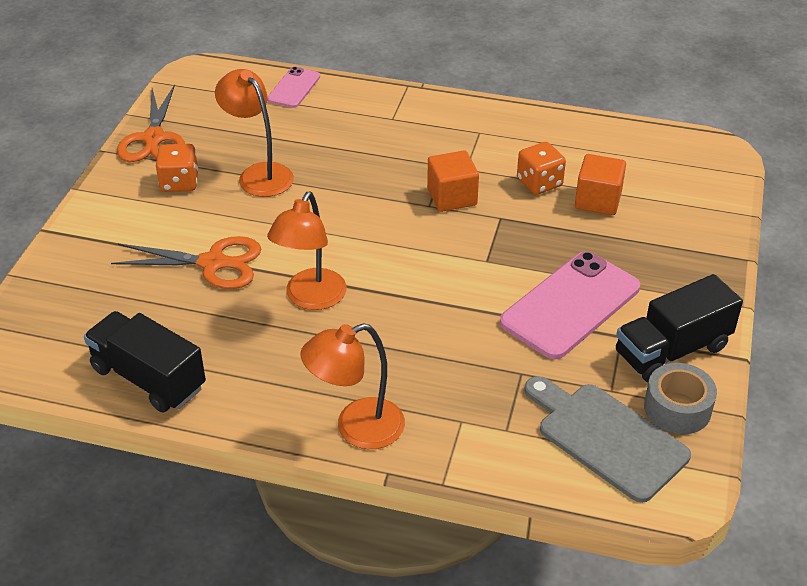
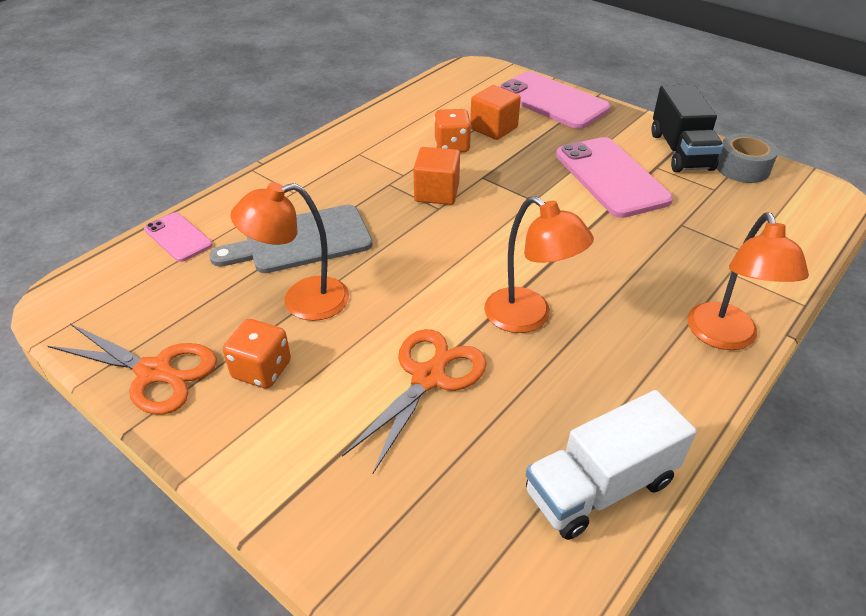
camera: 65 degrees left, 0 degrees up
black truck [84,311,206,412] -> white truck [526,390,696,540]
grey cutting board [524,376,691,503] -> grey cutting board moved to [209,204,373,273]
none -> pink phone [498,72,610,129]

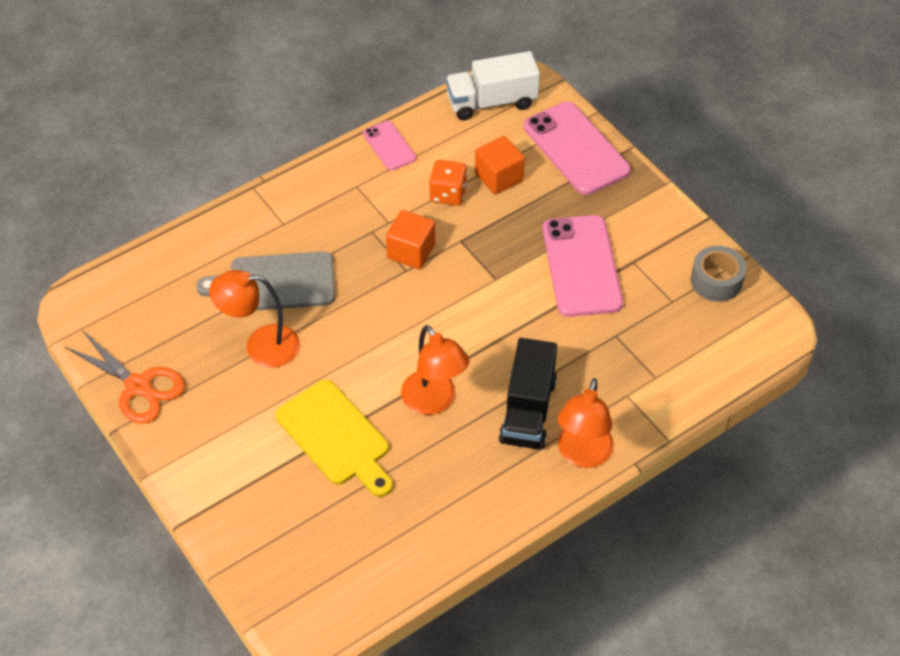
camera: 15 degrees right, 10 degrees up
pink phone [144,212,213,262] -> pink phone moved to [363,121,416,171]
orange dice [223,319,291,389] -> none
orange scissors [342,329,487,474] -> yellow cutting board [275,380,393,497]
white truck [526,390,696,540] -> white truck moved to [446,51,540,120]
black truck [652,84,723,172] -> black truck moved to [499,338,557,450]

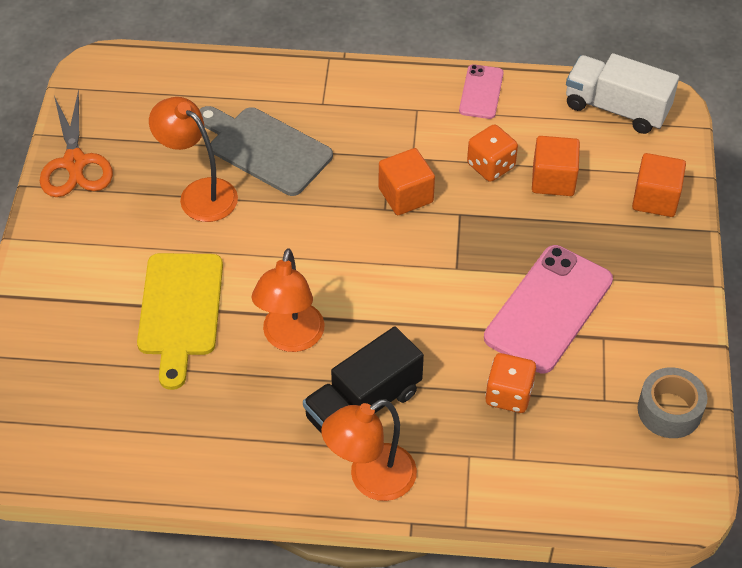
camera: 40 degrees right, 0 degrees up
pink phone [524,102,631,195] -> orange cube [632,153,686,217]
none -> orange dice [485,353,536,413]

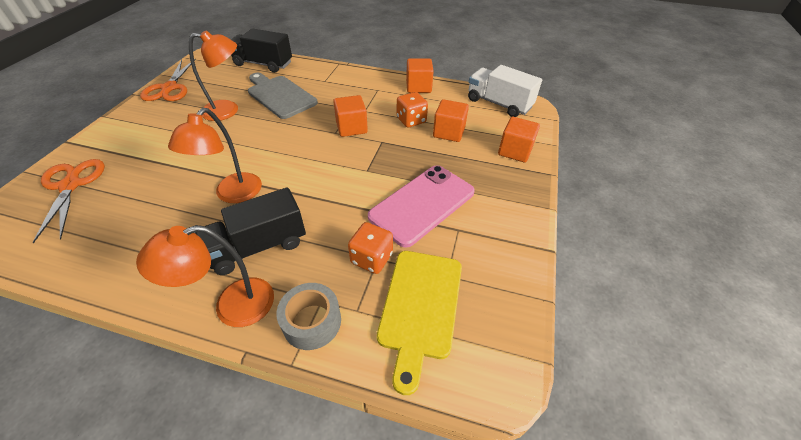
camera: 10 degrees right, 5 degrees down
yellow cutting board [137,253,223,390] -> yellow cutting board moved to [377,251,462,395]
orange lamp [149,97,238,222] -> orange lamp turned 120 degrees clockwise [189,30,238,121]
pink phone [459,64,504,119] -> orange cube [406,58,434,93]
grey tape [637,367,707,438] -> grey tape moved to [276,283,341,350]
none -> orange scissors [32,159,105,244]
none -> black truck [231,28,292,73]

